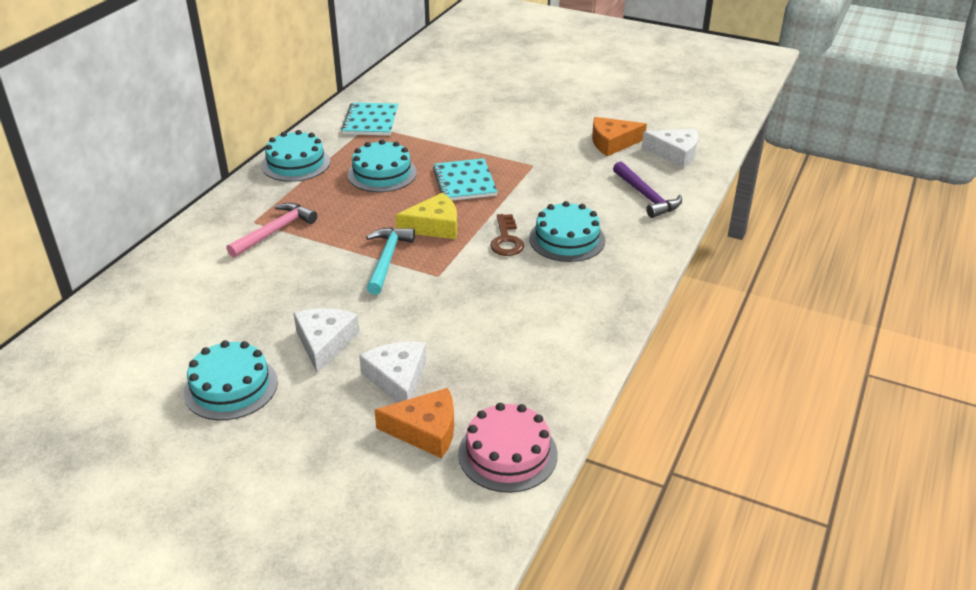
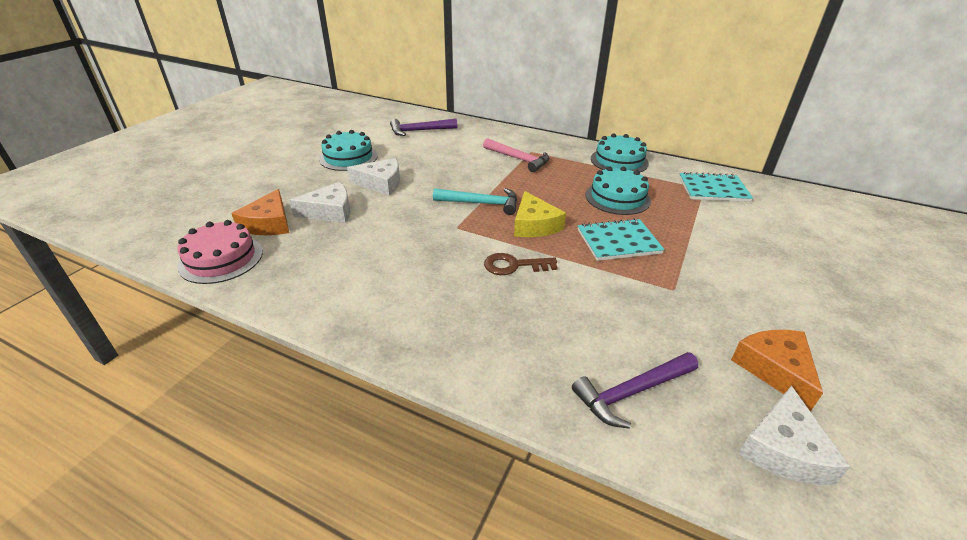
camera: 90 degrees right, 0 degrees up
turquoise cake [529,201,605,262] -> none
none -> purple hammer [390,119,458,136]

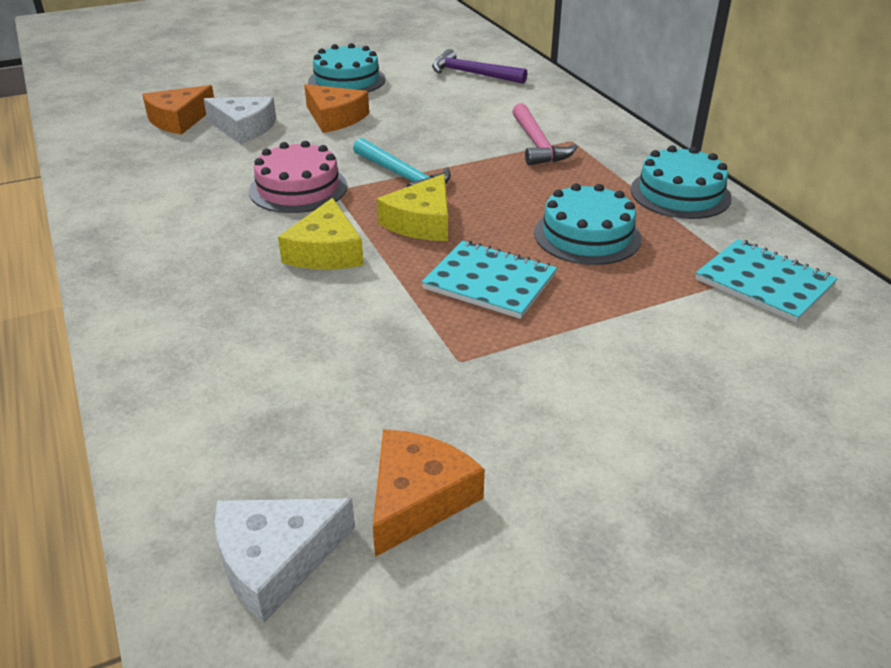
camera: 40 degrees right, 0 degrees up
pink cake [177,220,263,284] -> pink cake moved to [249,141,347,213]
white cheese [347,158,400,196] -> orange cheese [304,84,369,133]
brown key [484,253,558,275] -> yellow cheese [278,198,364,270]
purple hammer [572,352,698,429] -> none

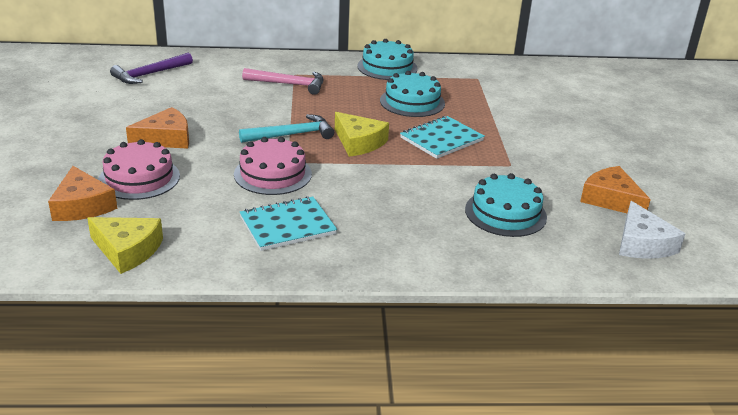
camera: 70 degrees left, 5 degrees down
white cheese [204,96,276,144] -> pink cake [98,139,180,200]
yellow cheese [278,198,364,270] -> yellow cheese moved to [87,217,163,274]
turquoise cake [308,43,386,92] -> turquoise cake moved to [465,173,547,237]
turquoise notebook [695,239,838,323] -> turquoise notebook moved to [240,196,337,251]

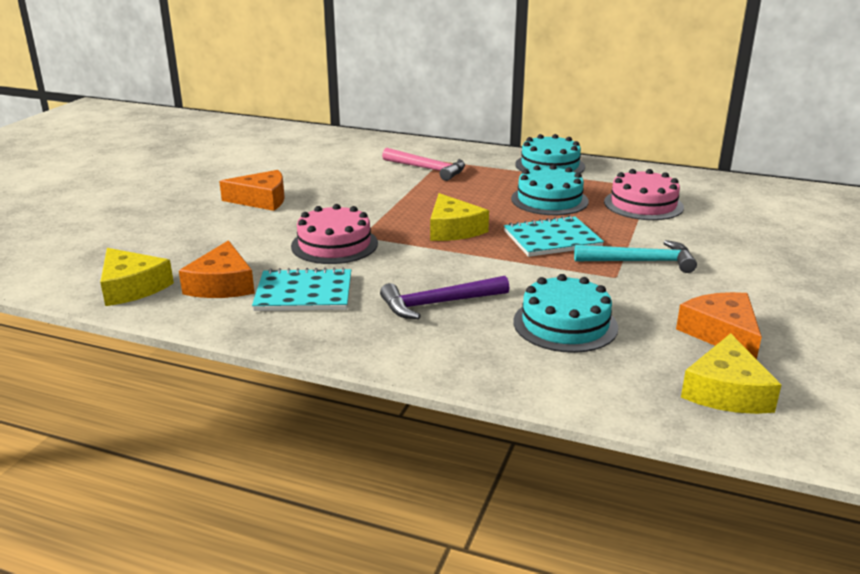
camera: 25 degrees right, 5 degrees down
orange cheese [48,166,117,221] -> orange cheese moved to [179,240,255,298]
pink cake [98,139,180,200] -> pink cake moved to [604,169,684,220]
purple hammer [110,53,193,84] -> purple hammer moved to [380,276,509,319]
turquoise hammer [239,114,334,143] -> turquoise hammer moved to [574,240,697,273]
white cheese [619,201,685,259] -> yellow cheese [681,333,781,414]

